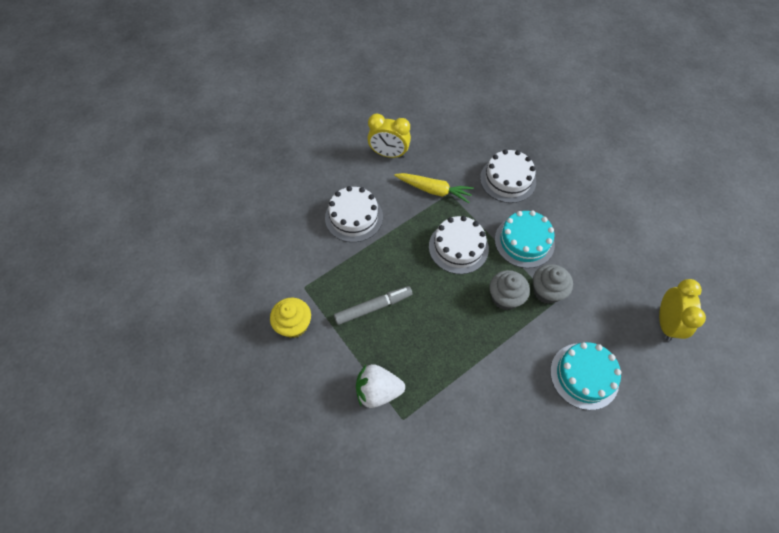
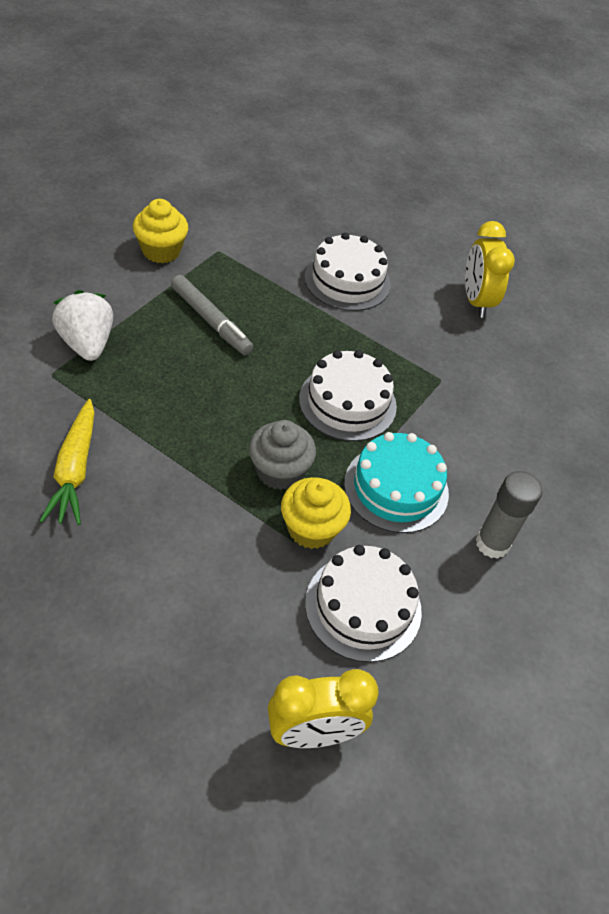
camera: 65 degrees right, 10 degrees down
yellow carrot [394,173,474,203] -> yellow carrot moved to [40,399,95,525]
white cake [480,149,536,203] -> white cake moved to [305,545,422,662]
grey cupcake [533,264,573,304] -> yellow cupcake [281,477,351,549]
turquoise cake [550,342,621,410] -> none
none -> grey glue stick [475,471,542,559]

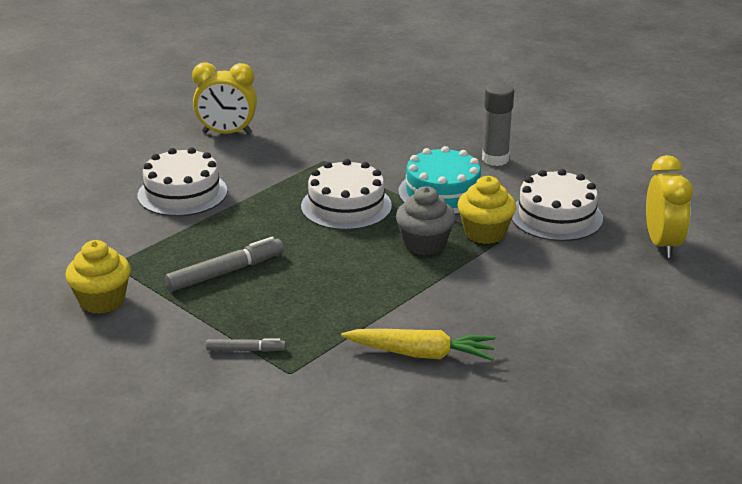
camera: 75 degrees left, 20 degrees down
white strawberry [52,290,113,361] -> grey marker [206,338,286,352]

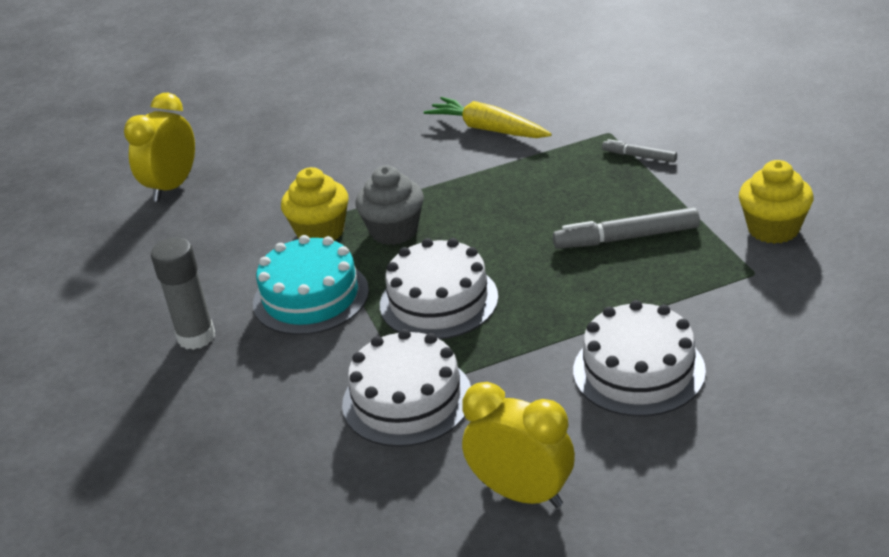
camera: 150 degrees left, 5 degrees up
white cake [512,169,603,241] -> white cake moved to [342,329,471,447]

